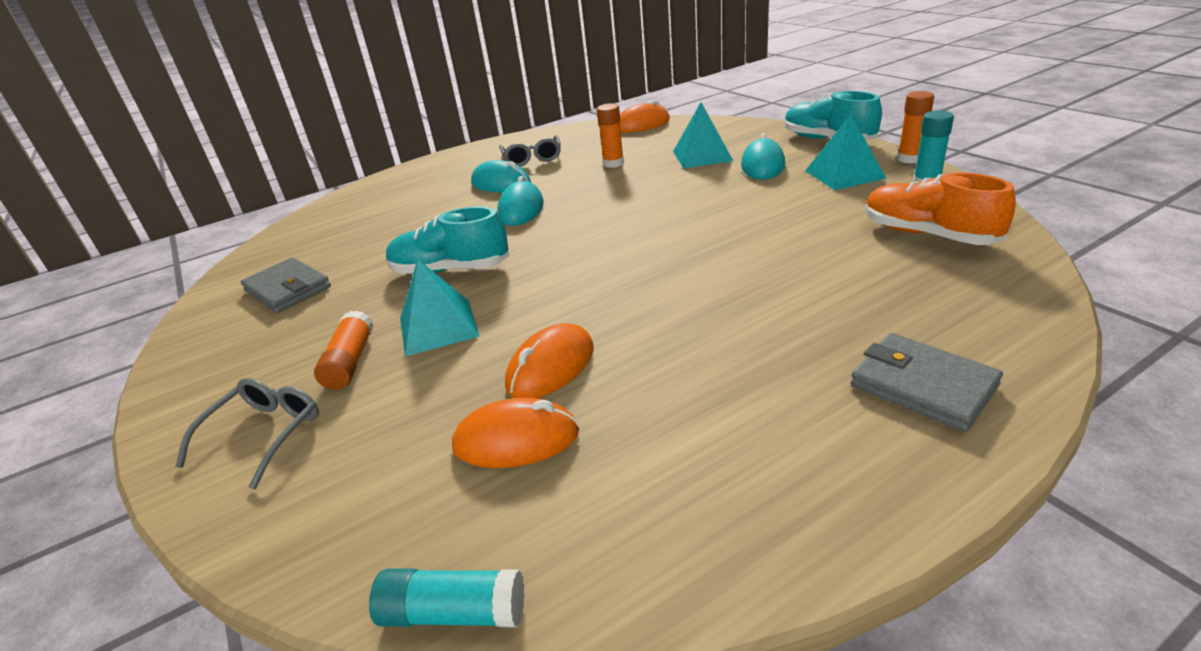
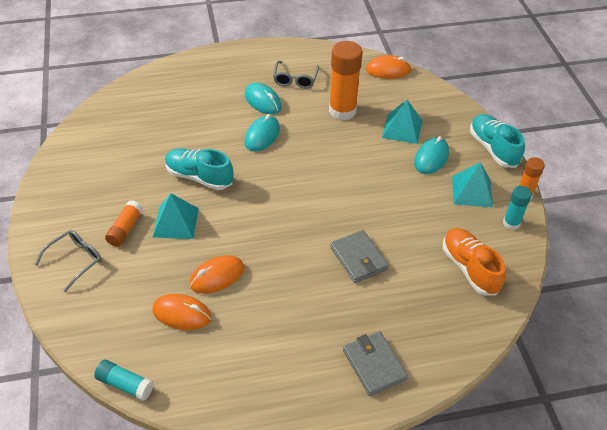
camera: 15 degrees right, 15 degrees up
grey wallet [241,257,331,313] -> grey wallet moved to [330,230,389,283]
orange glue stick [597,103,624,168] -> orange glue stick [329,41,363,120], size x1.85

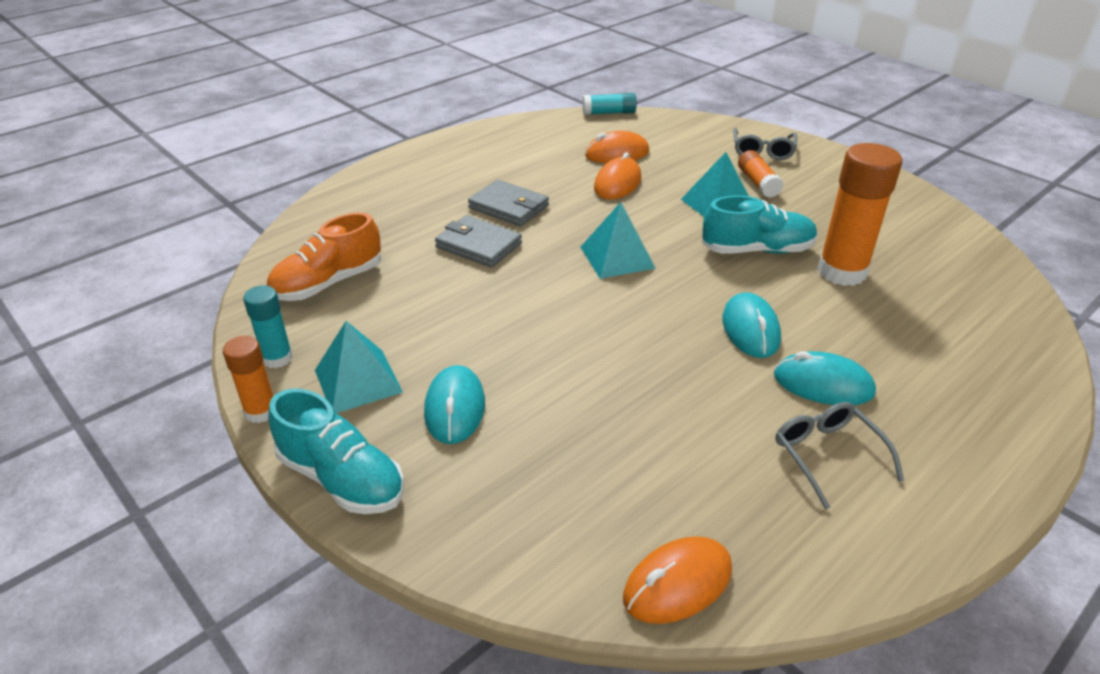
camera: 150 degrees right, 10 degrees down
orange glue stick [329,41,363,120] -> orange glue stick moved to [817,143,902,286]
grey wallet [343,331,408,396] -> grey wallet moved to [468,180,549,226]
turquoise pyramid [382,100,423,144] -> turquoise pyramid moved to [580,202,656,279]
orange shoe [443,228,506,296] -> orange shoe turned 105 degrees clockwise [266,212,381,301]

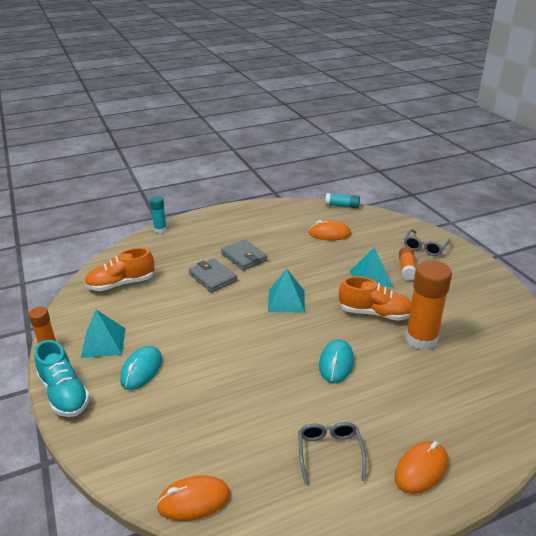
camera: 20 degrees right, 5 degrees down
turquoise glue stick [243,286,293,368] -> turquoise glue stick moved to [150,196,167,233]
orange mouse [594,152,641,199] -> orange mouse moved to [395,441,448,494]
turquoise shoe [702,195,818,254] -> orange shoe [339,276,412,321]
turquoise mouse [774,351,876,405] -> none

